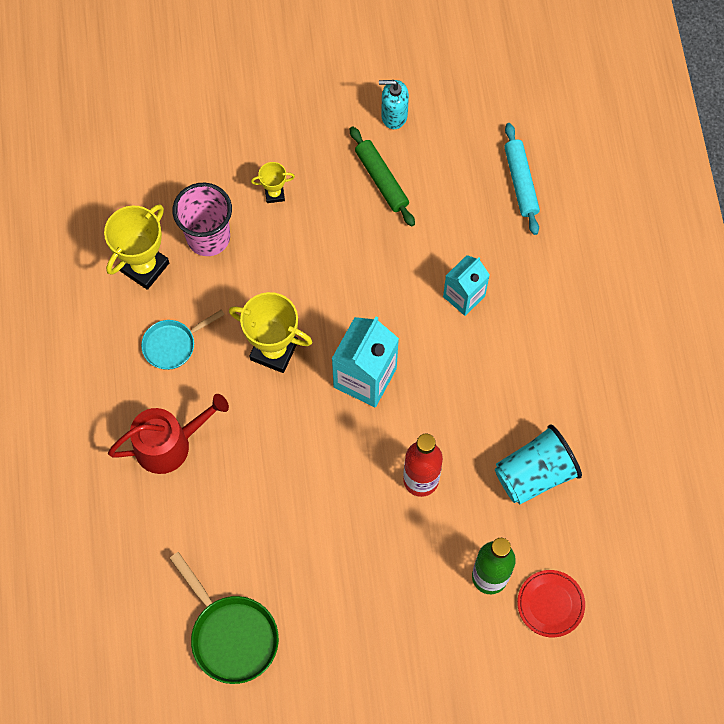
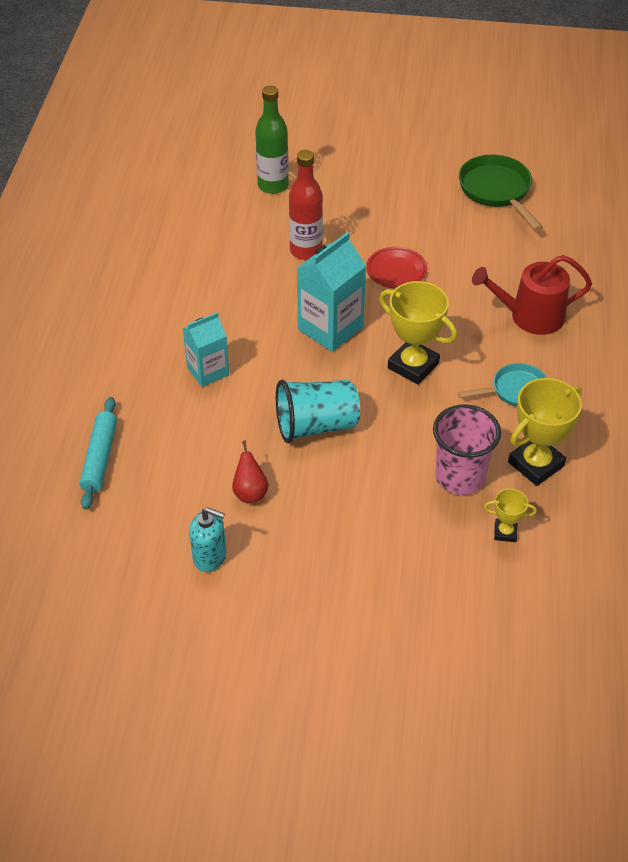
camera: 165 degrees left, 20 degrees down
yellow trophy [251,162,295,203] -> yellow trophy moved to [484,489,537,542]
green rolling pin [350,126,415,227] -> red pear [232,440,269,503]
turquoise cup [495,424,582,505] -> turquoise cup moved to [276,380,360,443]
red plate [517,570,585,637] -> red plate moved to [366,246,427,289]

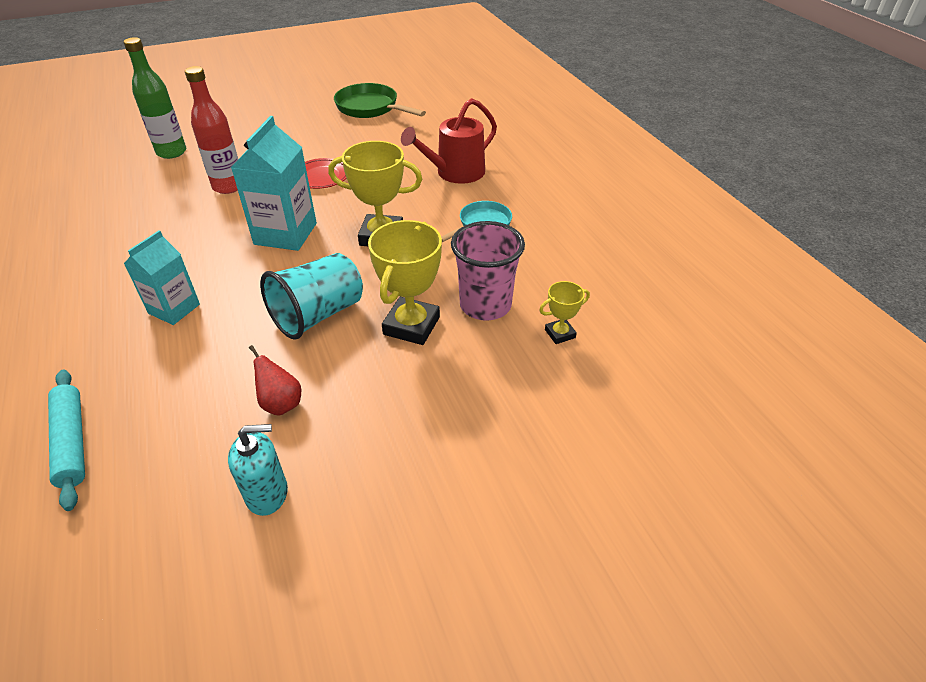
camera: 30 degrees left, 5 degrees down
yellow trophy [508,378,582,486] -> yellow trophy moved to [368,220,442,345]

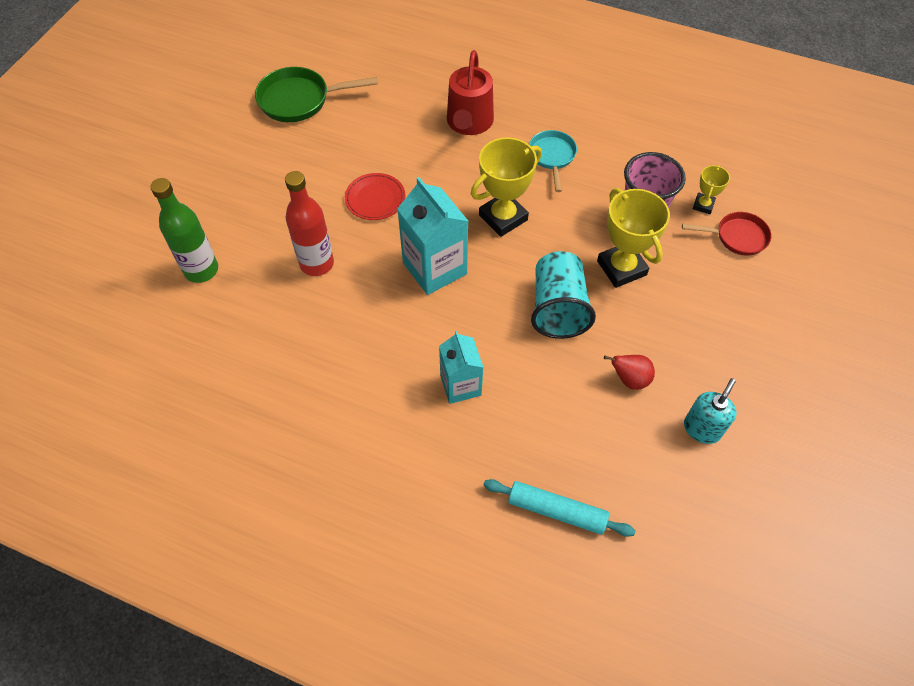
camera: 45 degrees left, 15 degrees up
none -> red pan [682,212,772,256]

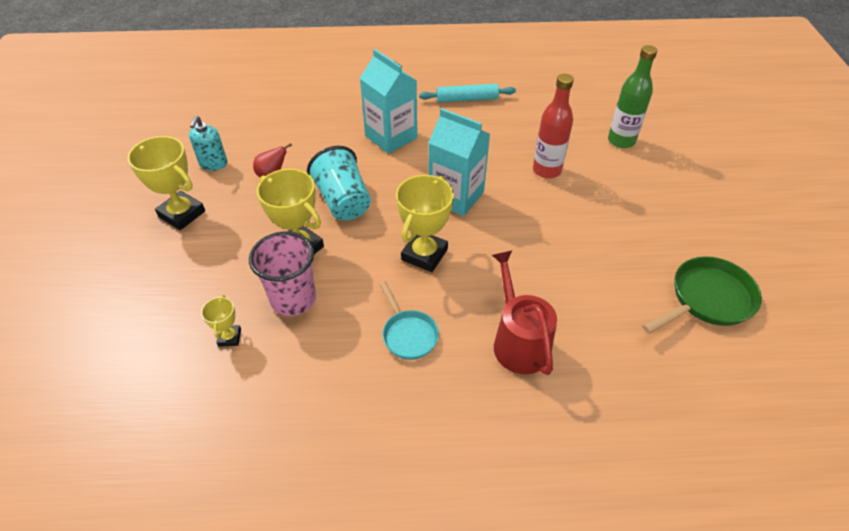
camera: 155 degrees right, 10 degrees down
red plate [345,173,405,220] -> none
turquoise carton [439,331,484,404] -> turquoise carton [360,49,417,154], size x1.54
turquoise rolling pin [483,479,636,537] -> turquoise rolling pin moved to [419,84,516,103]
red pan [682,212,772,256] -> none
none -> yellow trophy [127,136,205,230]

